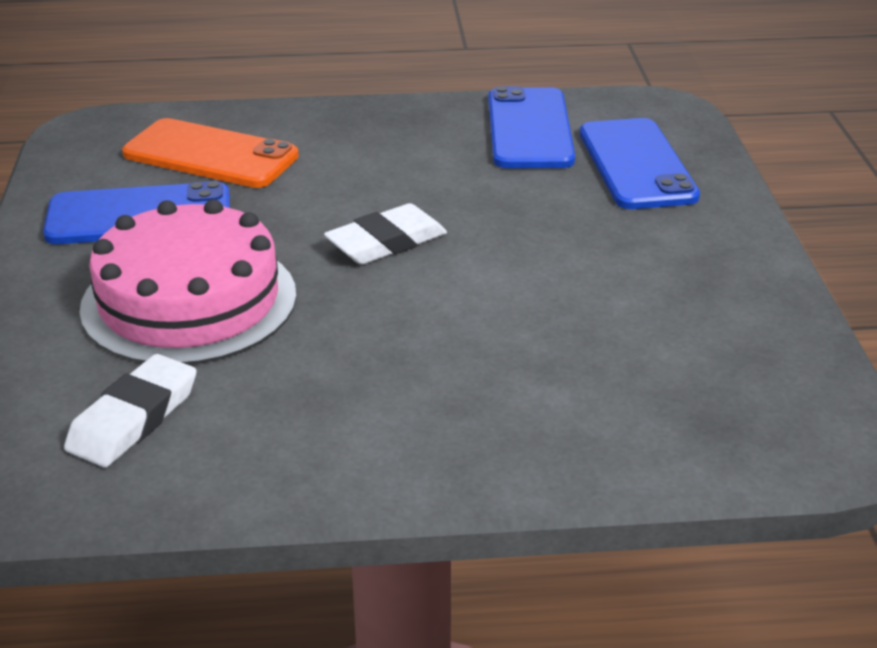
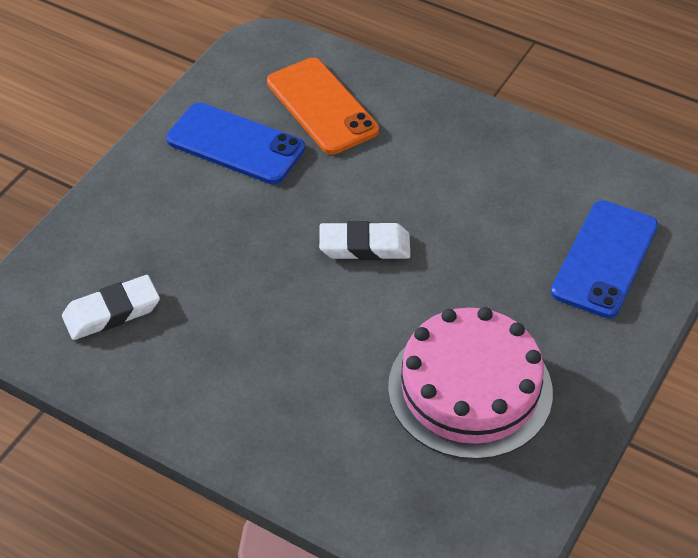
camera: 35 degrees right, 15 degrees up
pink cake [79,199,296,365] -> pink cake moved to [388,307,553,460]
blue phone [488,86,575,168] -> none

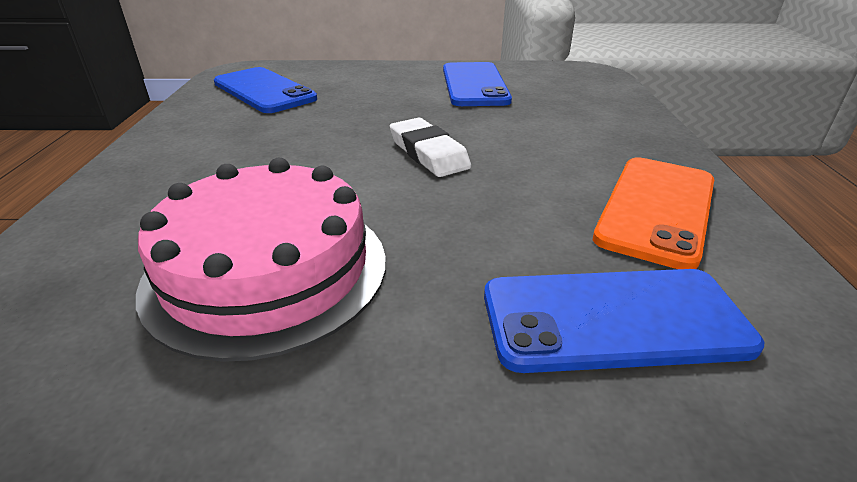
camera: 60 degrees right, 15 degrees down
white eraser [62,275,160,340] -> blue phone [214,67,317,113]
orange phone [267,58,379,154] -> orange phone moved to [593,157,714,269]

